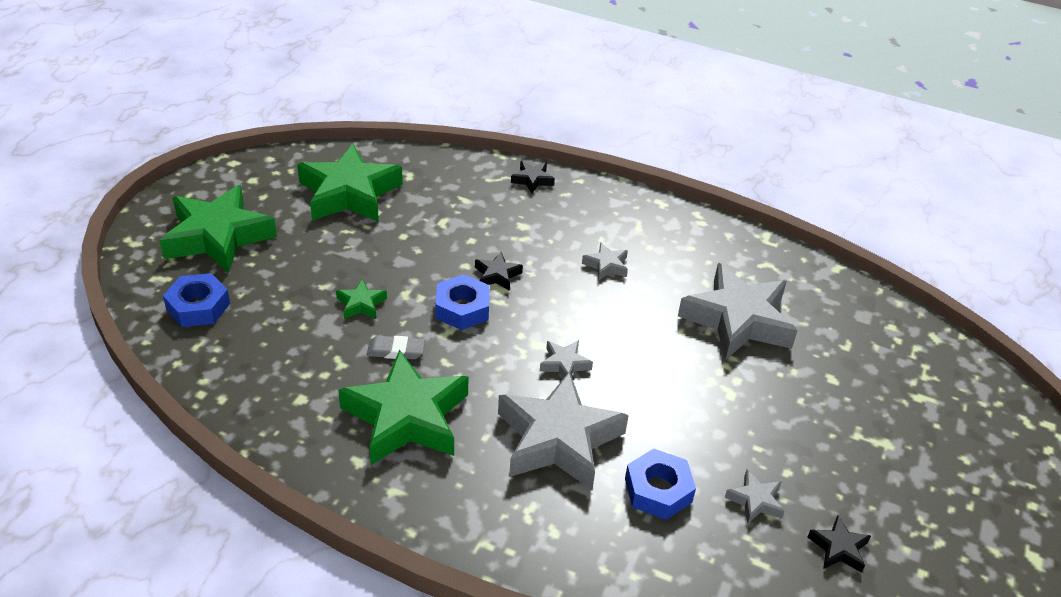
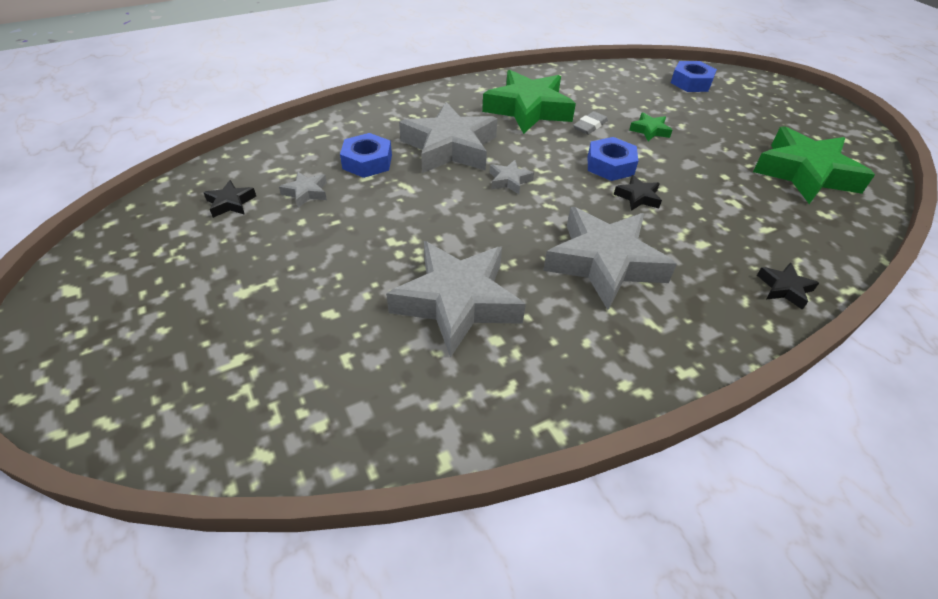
camera: 130 degrees right, 5 degrees up
green star [159,185,277,273] -> none
grey star [582,242,628,281] -> grey star [543,207,677,310], size x2.32

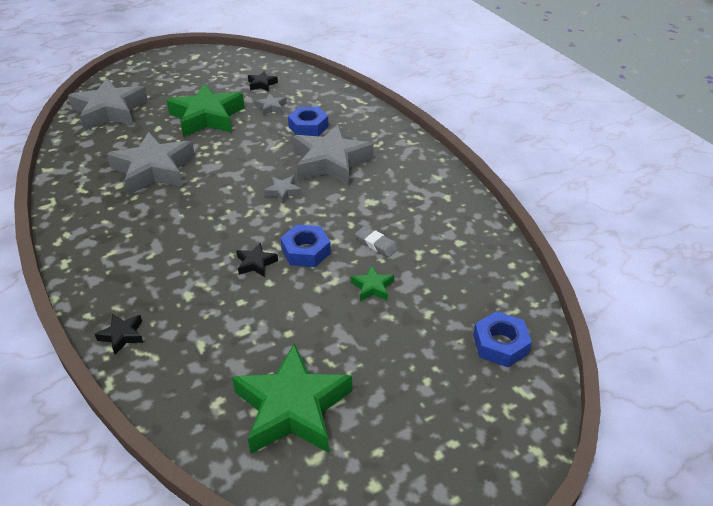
camera: 90 degrees right, 5 degrees down
green star [482,70,576,134] -> green star moved to [167,83,245,137]
grey star [543,207,677,310] -> grey star moved to [68,78,148,131]

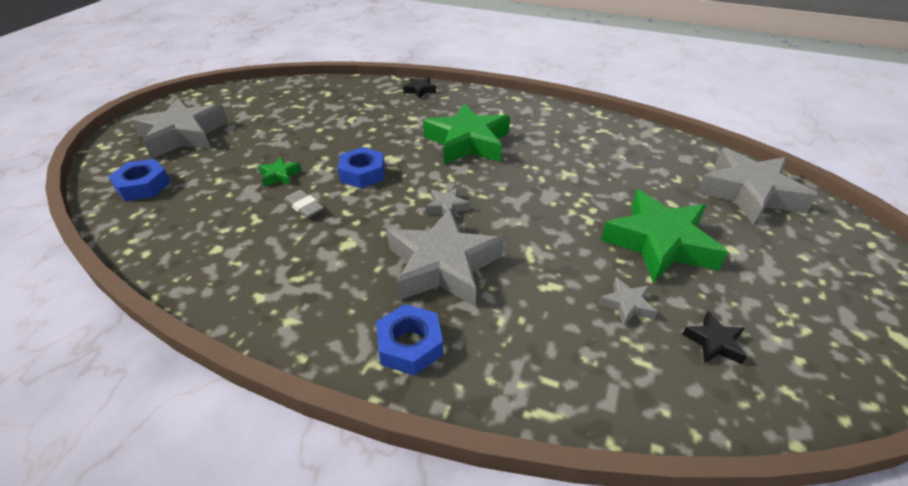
camera: 140 degrees right, 0 degrees up
grey star [107,132,195,195] -> grey star moved to [130,98,228,159]
green star [232,343,352,454] -> green star moved to [423,103,510,165]
black star [237,243,278,277] -> none
blue nut [288,107,329,136] -> blue nut moved to [376,304,443,376]
grey eraser [355,226,398,257] -> grey eraser turned 45 degrees clockwise [284,190,324,218]

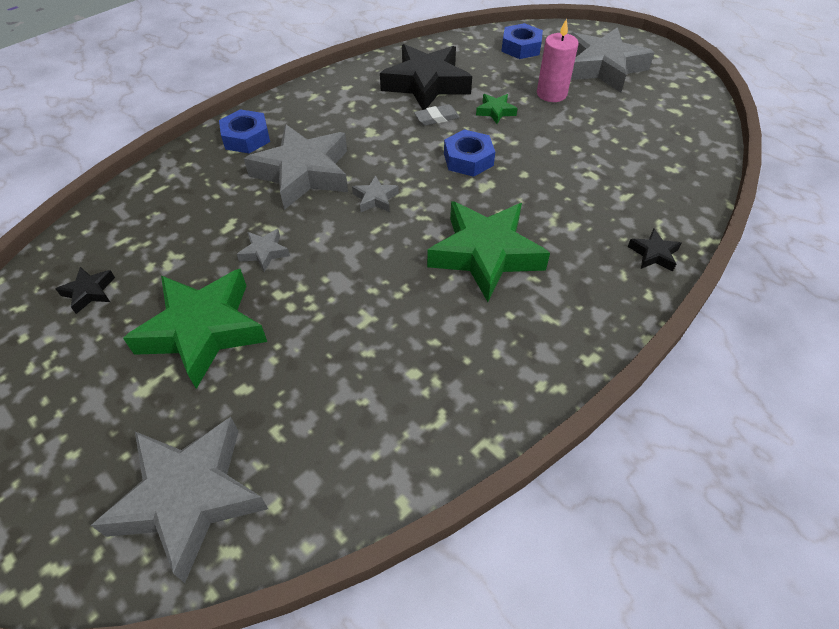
camera: 115 degrees right, 10 degrees up
grey star [598,277,658,327] -> grey star moved to [237,229,290,272]
none -> black star [380,44,472,110]
none -> pink candle [537,18,579,102]

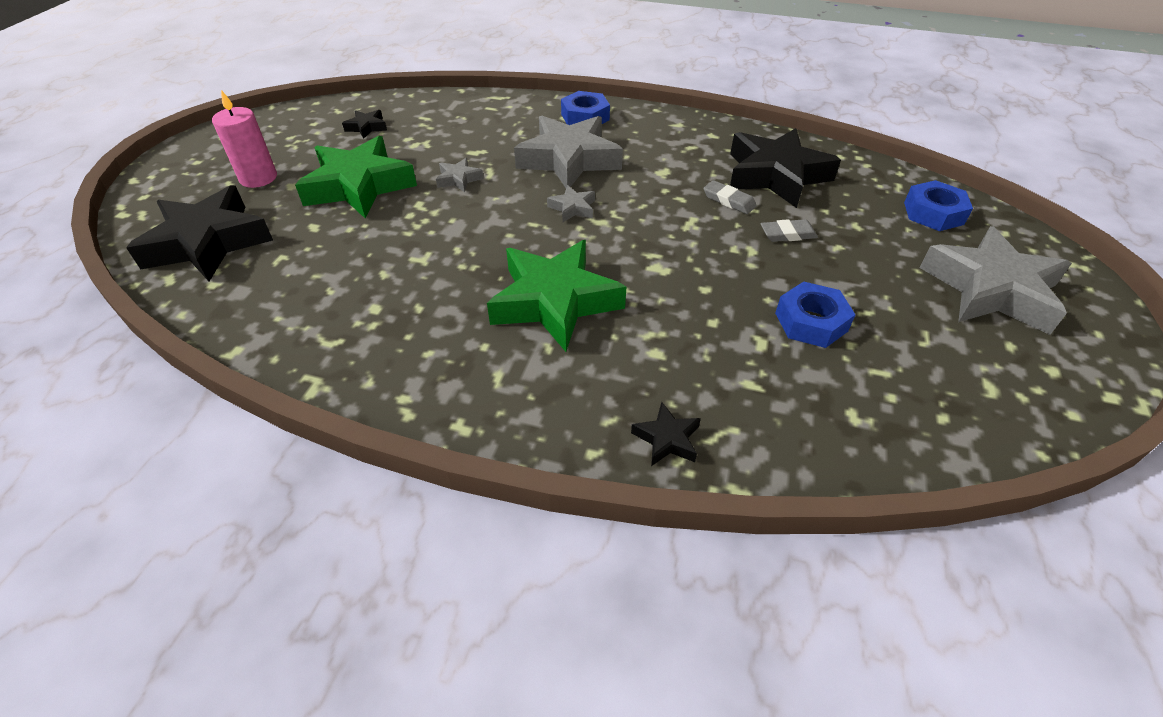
camera: 60 degrees right, 5 degrees down
grey star [91,417,268,583] -> black star [126,186,273,281]
blue nut [444,129,495,177] -> blue nut moved to [775,281,855,348]
green star [476,94,518,124] -> grey eraser [761,219,818,242]
pink candle [537,18,579,102] -> pink candle moved to [212,90,277,188]

